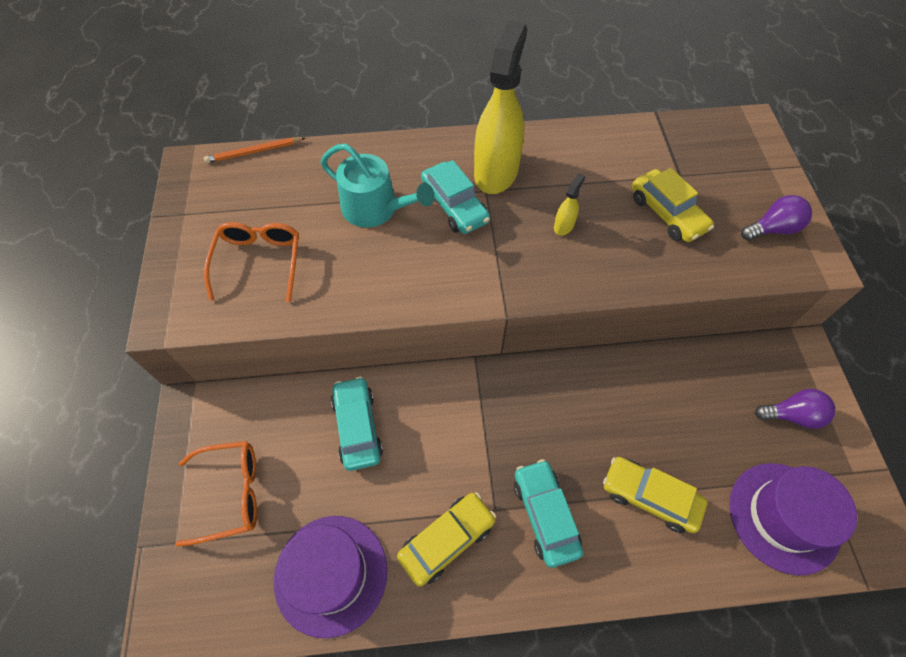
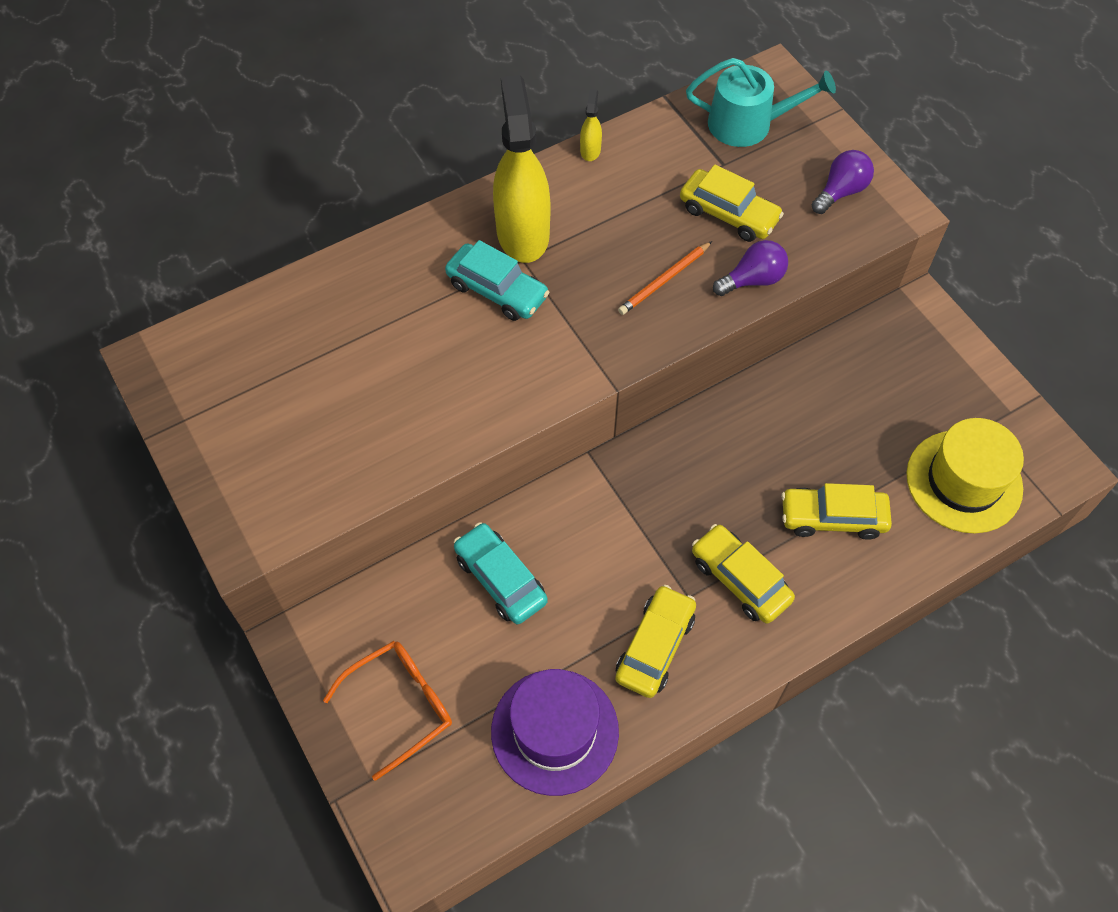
camera: 25 degrees left, 0 degrees up
orange pencil [204,138,305,163] -> orange pencil moved to [618,241,712,315]
orange glasses [204,222,299,302] -> none
turquoise watering can [321,144,435,227] -> turquoise watering can moved to [686,58,836,147]
turquoise car [514,459,583,568] -> yellow car [692,524,795,624]
yellow spray bottle [554,173,585,236] -> yellow spray bottle moved to [580,89,602,161]
purple hat [729,463,857,575] -> yellow hat [906,418,1024,533]
purple light bulb [755,389,835,429] -> purple light bulb moved to [713,240,788,296]

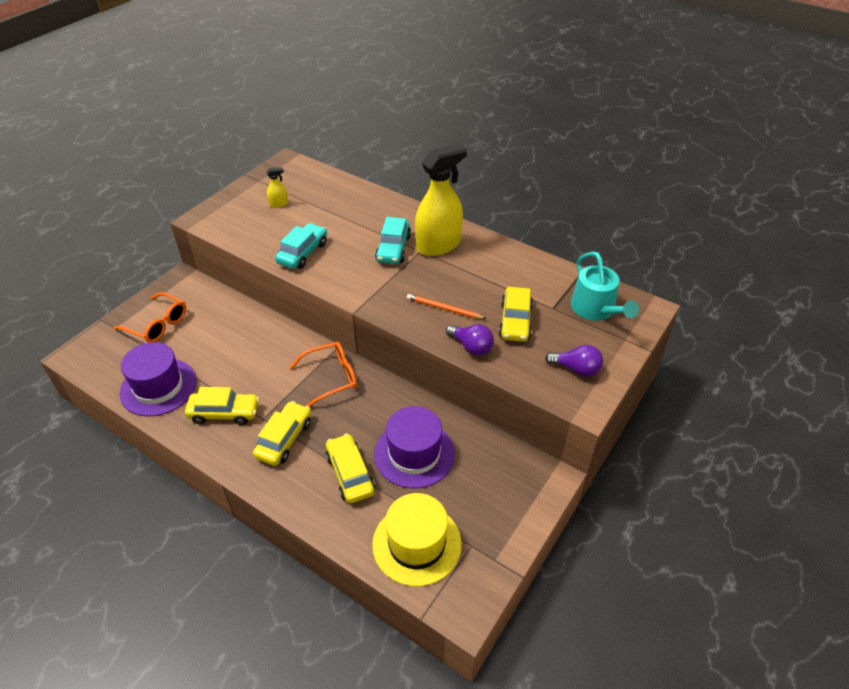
camera: 65 degrees right, 15 degrees down
turquoise car [454,522,548,624] -> turquoise car moved to [275,223,327,269]
yellow spray bottle [580,89,602,161] -> yellow spray bottle moved to [267,167,288,208]
none -> orange glasses [289,342,357,407]
none -> purple hat [374,406,455,488]

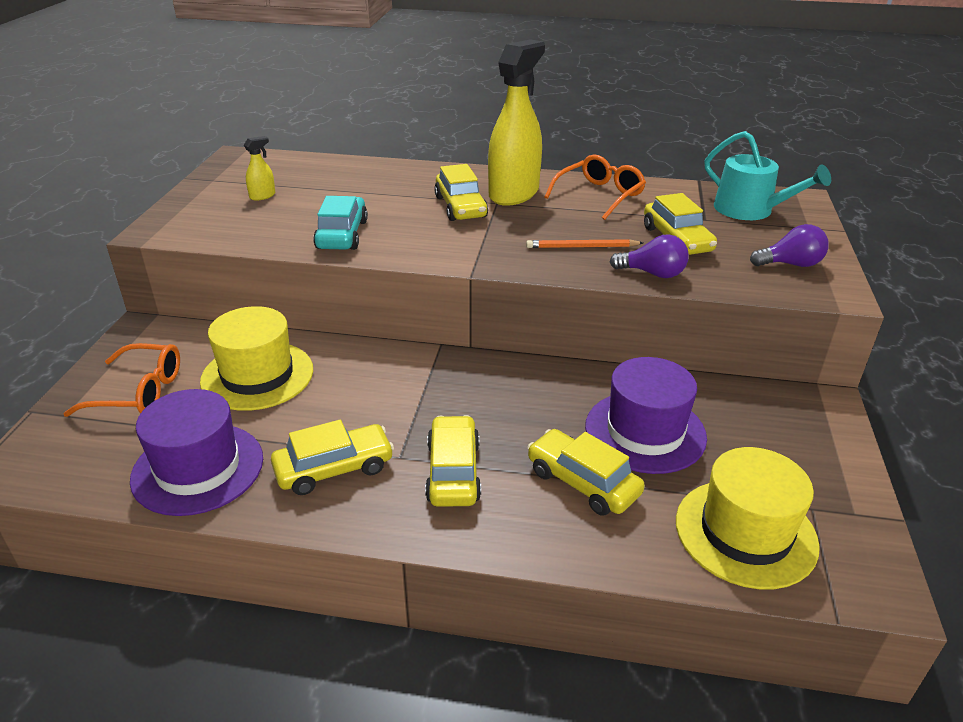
camera: 25 degrees left, 10 degrees down
orange glasses [289,342,357,407] -> orange glasses moved to [545,155,646,220]
turquoise car [375,217,411,264] -> yellow car [434,164,488,221]
none -> yellow hat [200,306,313,411]

